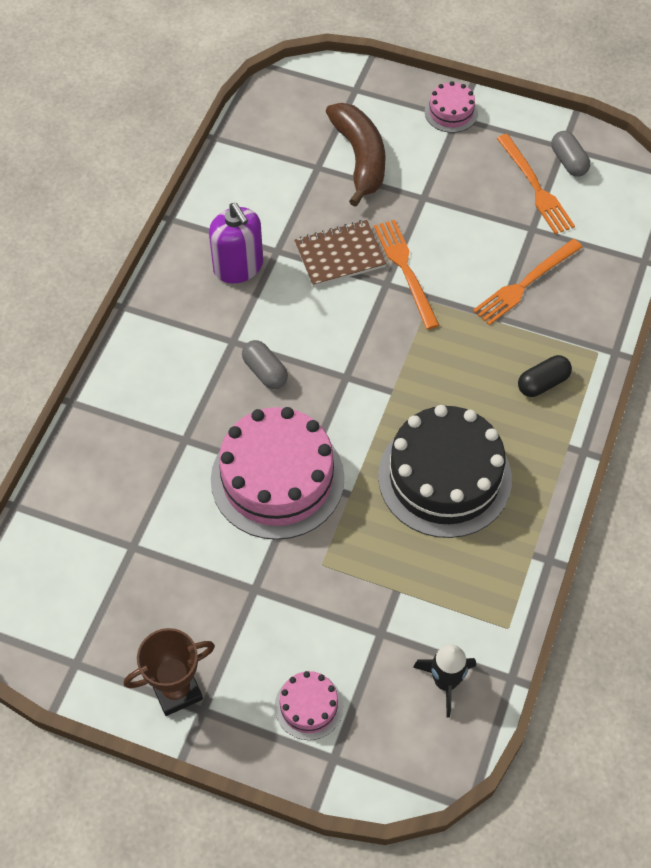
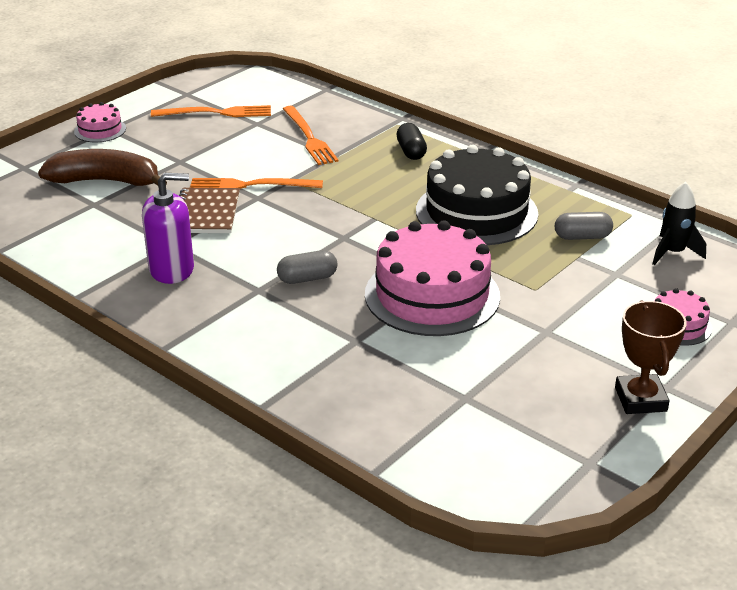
camera: 70 degrees left, 25 degrees down
grey capsule [551,131,590,176] -> grey capsule moved to [555,212,613,240]

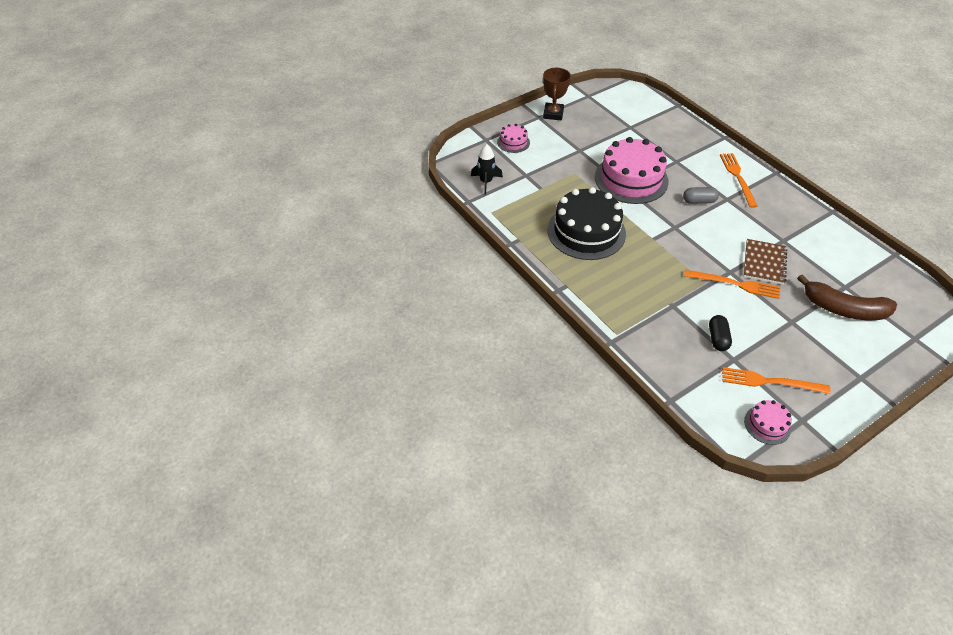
camera: 165 degrees left, 15 degrees up
pink cake [74,102,126,142] -> pink cake moved to [744,400,792,445]
purple soap dispenser [142,173,194,284] -> none
orange fork [283,106,339,165] -> orange fork moved to [720,153,758,208]
black capsule [396,123,427,160] -> black capsule moved to [709,315,732,351]
grey capsule [555,212,613,240] -> none

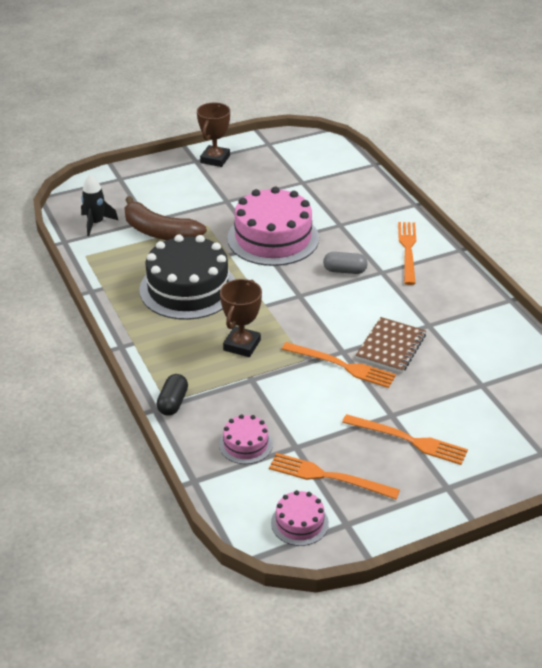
camera: 10 degrees right, 10 degrees down
pink cake [497,124,530,153] -> pink cake moved to [219,414,273,464]
black capsule [709,315,732,351] -> black capsule moved to [156,374,188,416]
brown banana [797,274,897,320] -> brown banana moved to [124,196,207,240]
none -> brown trophy [220,279,262,357]
none -> orange fork [342,414,468,465]

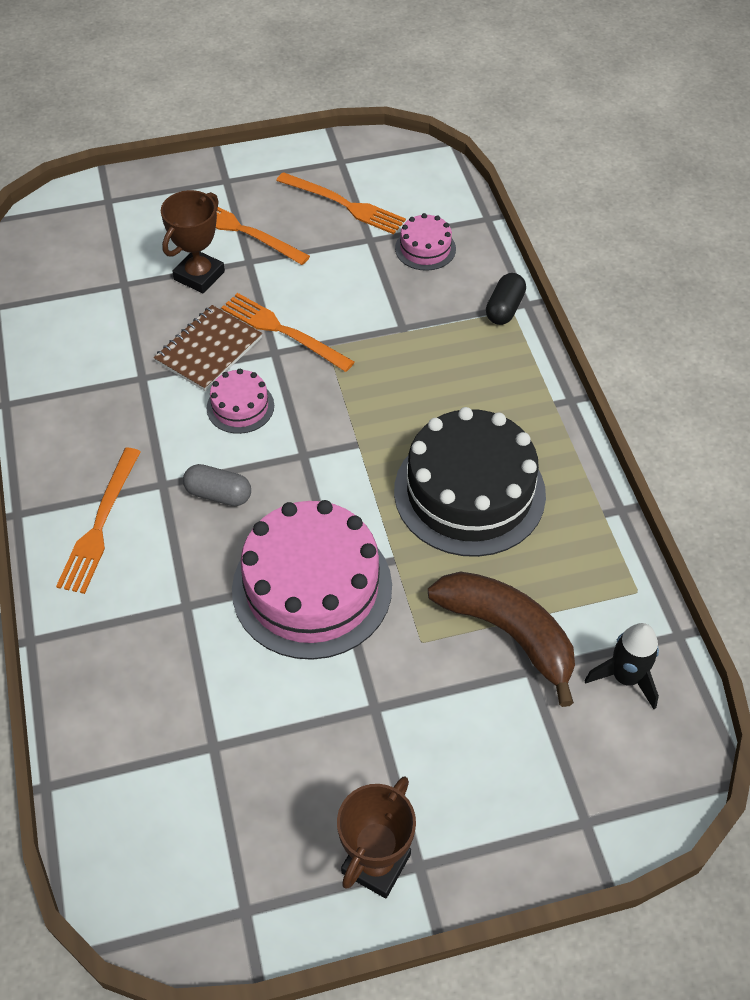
camera: 170 degrees left, 15 degrees up
brown trophy [220,279,262,357] -> brown trophy moved to [161,190,225,293]
pink cake [271,490,329,546] -> pink cake moved to [207,369,274,434]

